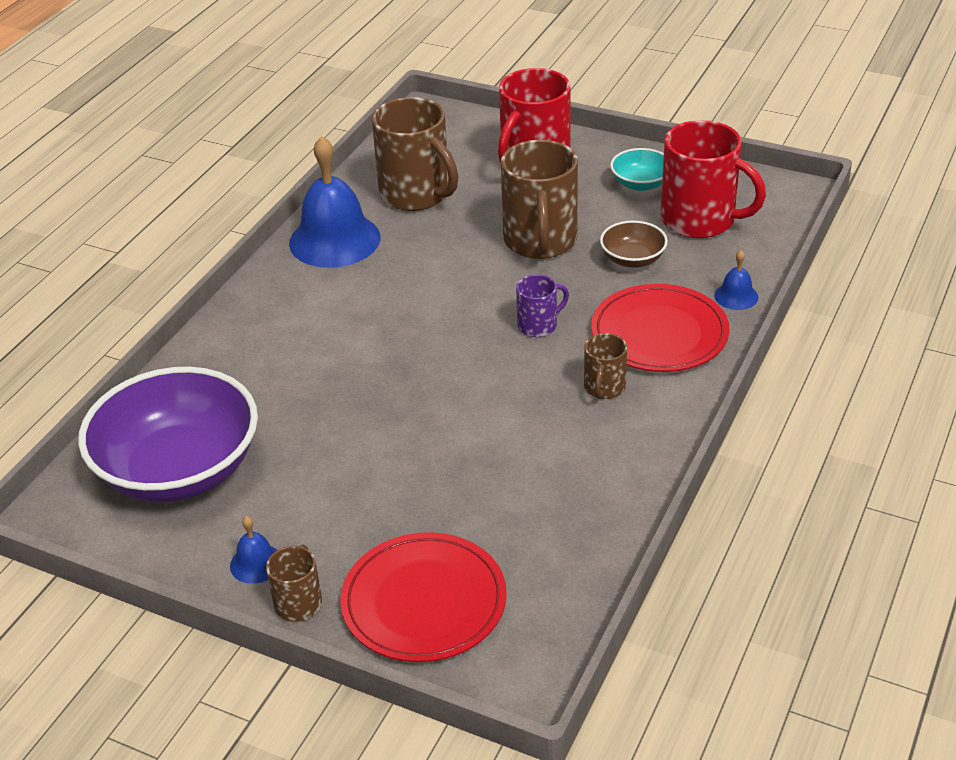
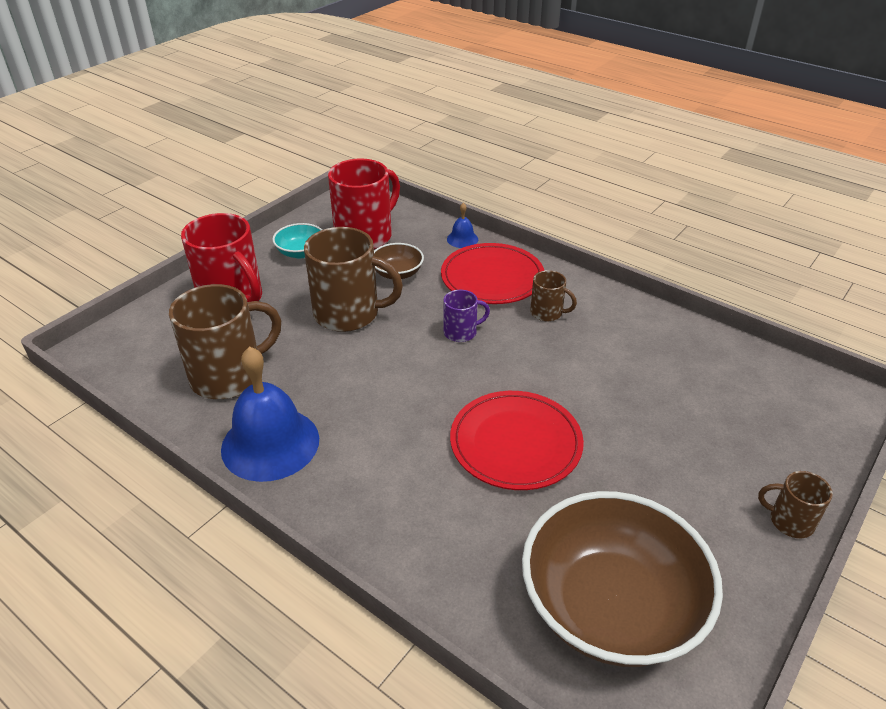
camera: 80 degrees left, 0 degrees up
purple bowl [78,367,258,502] -> brown bowl [522,491,723,667]
blue bell [230,516,277,584] -> none
red plate [340,532,507,662] -> red plate moved to [450,391,584,490]
purple mug [516,275,569,337] -> purple mug turned 90 degrees clockwise [443,290,490,342]

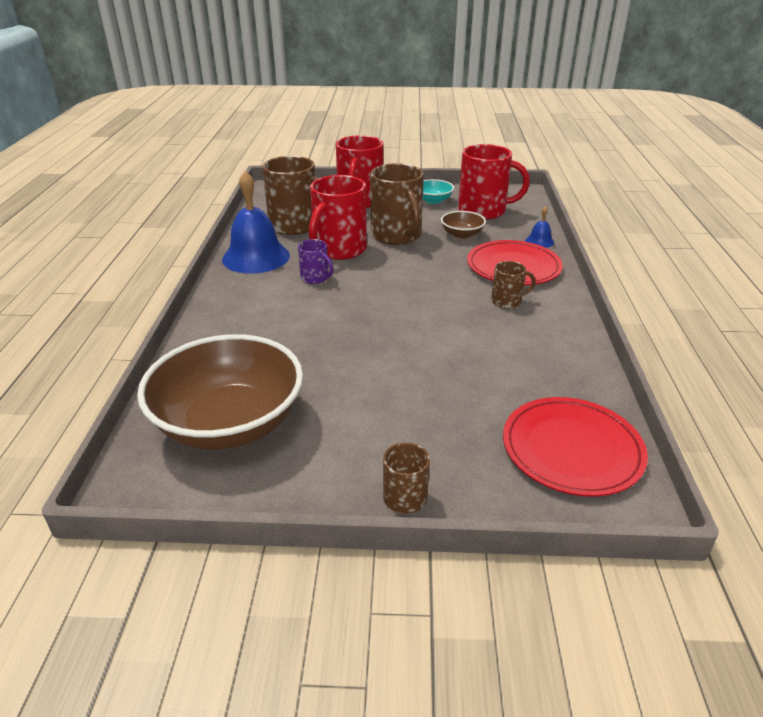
camera: 55 degrees right, 5 degrees down
purple mug [443,290,490,342] -> purple mug moved to [298,239,334,284]
red plate [450,391,584,490] -> red plate moved to [503,397,648,497]
brown mug [530,270,577,321] -> brown mug turned 90 degrees counterclockwise [491,261,536,308]
none -> red mug [309,175,367,260]

